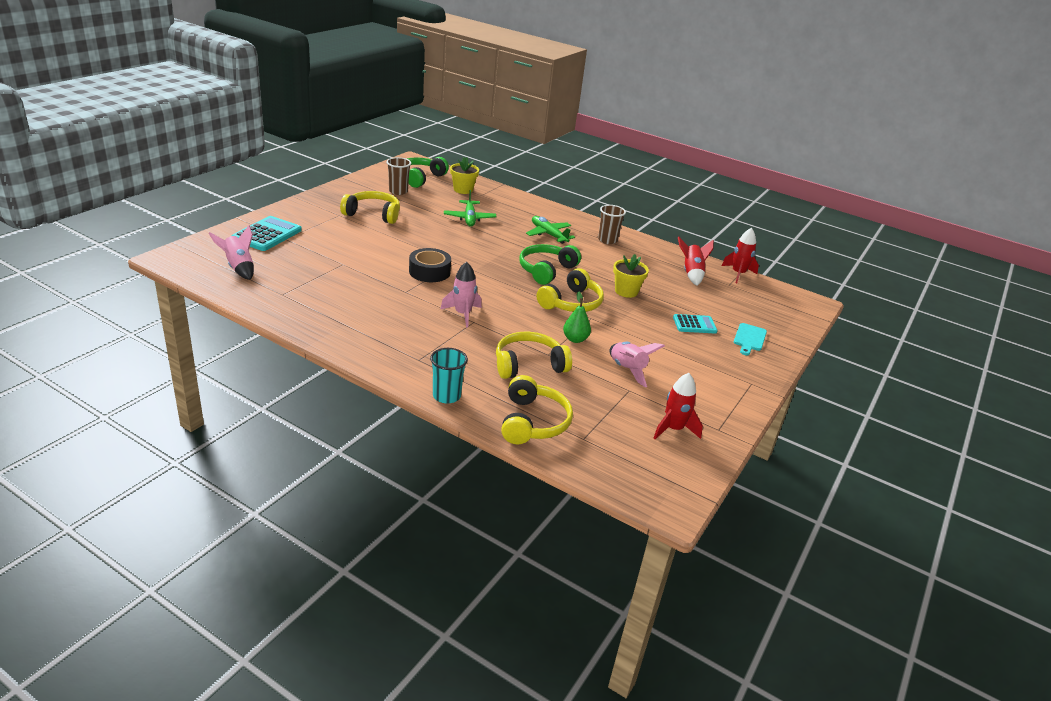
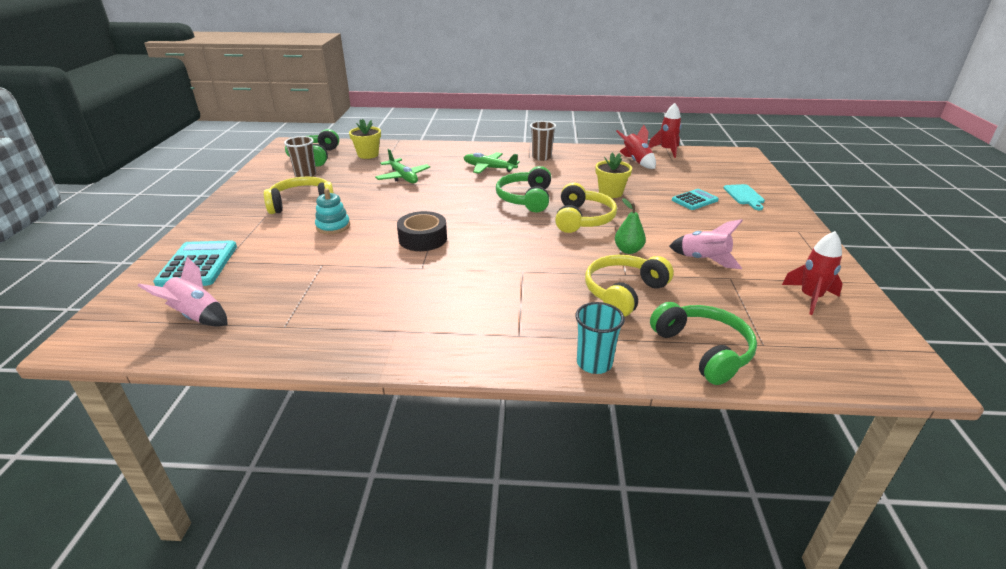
camera: 25 degrees left, 0 degrees up
pink rocket [440,262,482,328] -> none
yellow headphones [501,375,573,444] -> green headphones [650,302,757,385]
none -> turquoise stacking toy [315,189,350,234]

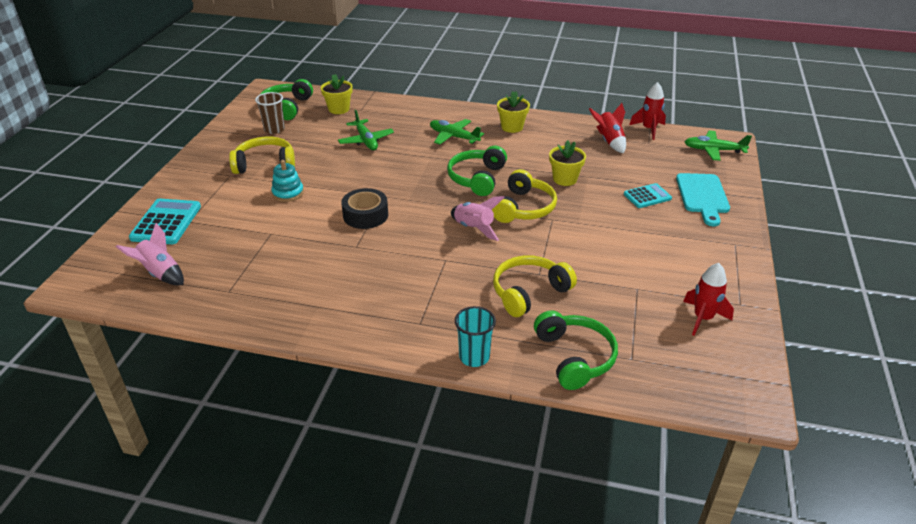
camera: 10 degrees right, 5 degrees up
brown cup [530,121,556,161] -> yellow flower pot [497,91,530,133]
green pear [615,198,646,254] -> none
pink rocket [669,219,743,269] -> pink rocket moved to [451,196,505,241]
turquoise cutting board [723,184,765,210] -> turquoise cutting board [676,173,730,226], size x1.55
none -> green plane [684,130,752,161]

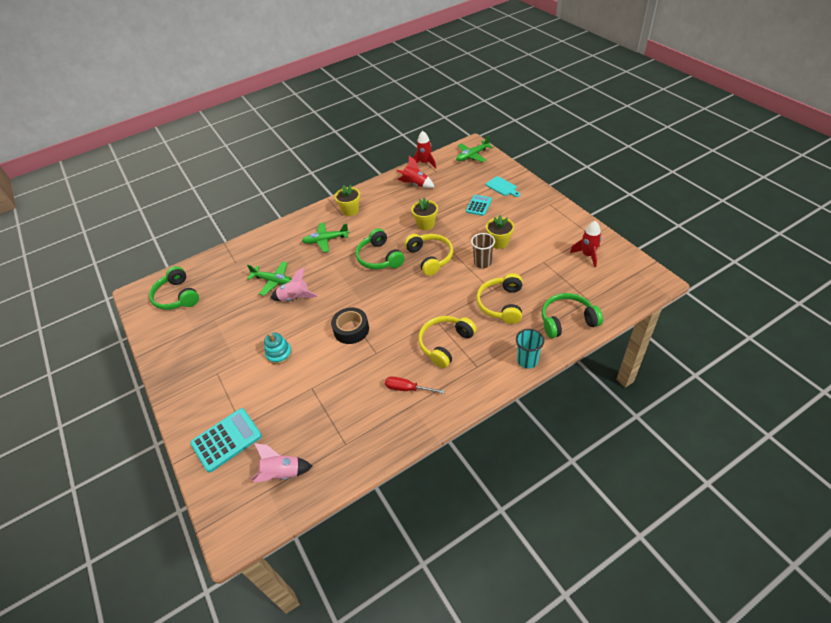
camera: 40 degrees left, 10 degrees up
turquoise calculator [129,199,201,244] -> turquoise calculator turned 90 degrees clockwise [190,408,262,473]
yellow headphones [229,137,295,174] -> yellow headphones moved to [418,316,477,368]
brown cup [255,92,285,134] -> brown cup moved to [471,233,495,268]
yellow flower pot [321,74,353,114] -> yellow flower pot moved to [486,215,514,249]
pink rocket [451,196,505,241] -> pink rocket moved to [271,267,318,302]
green headphones [534,310,618,390] -> green headphones turned 45 degrees counterclockwise [542,293,603,338]
turquoise cutting board [676,173,730,226] -> turquoise cutting board [486,176,520,197], size x0.65
none -> red screwdriver [385,376,445,394]

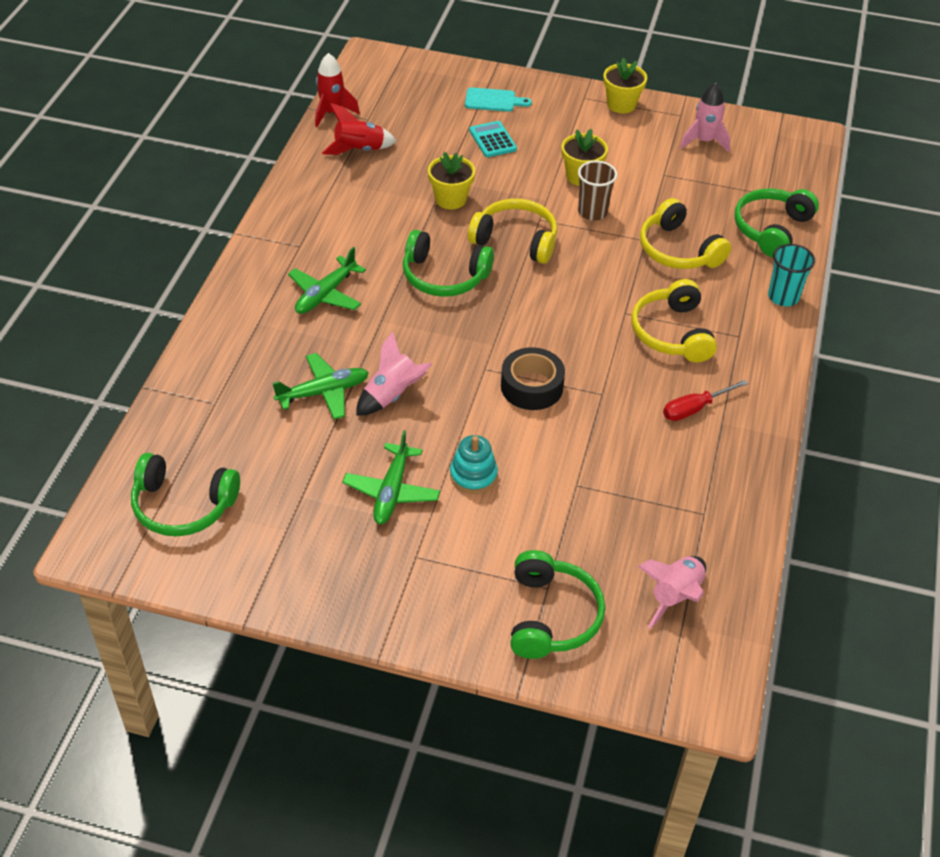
camera: 50 degrees left, 0 degrees up
turquoise calculator [190,408,262,473] -> green headphones [510,550,605,659]
yellow flower pot [335,185,360,216] -> yellow flower pot moved to [603,58,647,114]
green plane [456,136,493,162] -> green plane moved to [343,430,440,524]
red rocket [570,221,602,267] -> pink rocket [680,82,731,152]

